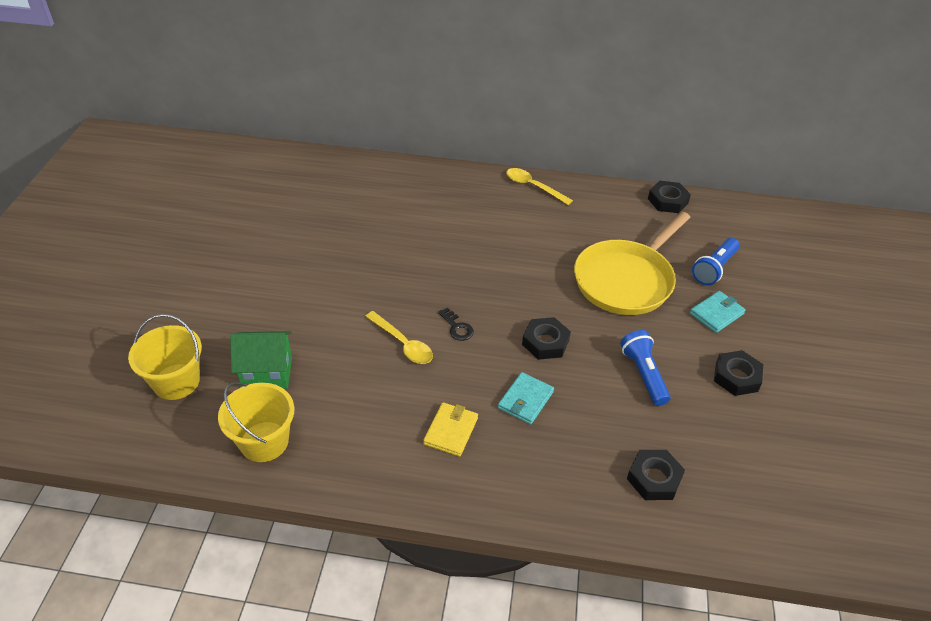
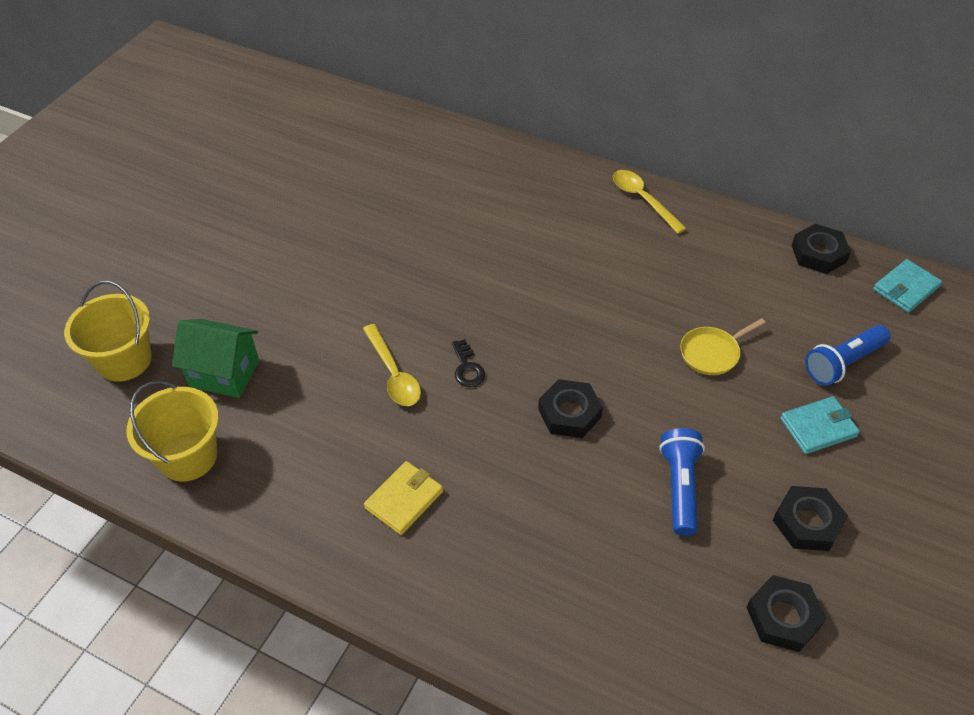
camera: 20 degrees right, 5 degrees up
turquoise wallet [498,372,554,425] -> turquoise wallet moved to [873,259,942,313]
yellow pan [574,212,690,315] -> yellow pan [680,318,766,375], size x0.44
black nut [627,450,685,500] -> black nut moved to [746,575,827,652]

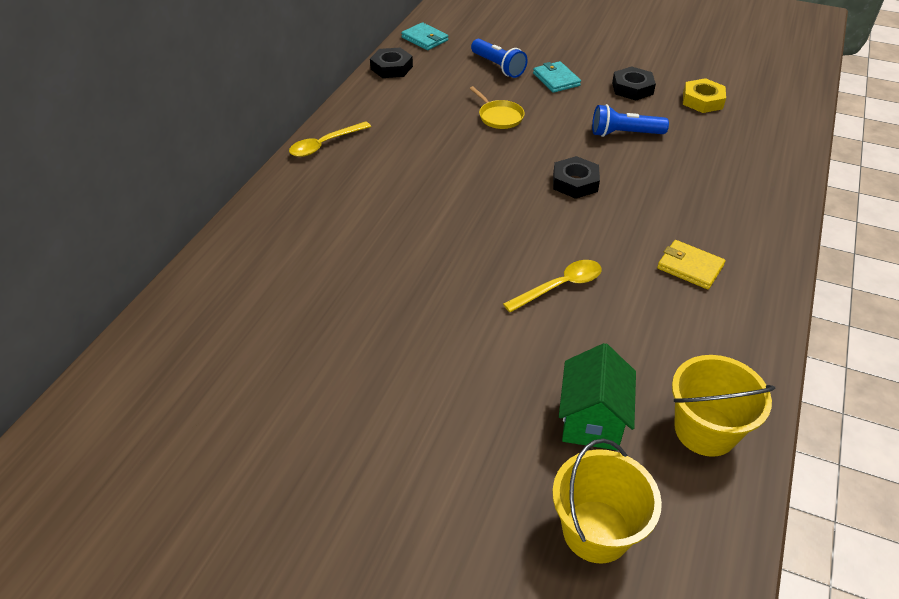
camera: 95 degrees left, 5 degrees down
black key [452,339,485,387] -> none
black nut [746,575,827,652] -> yellow nut [683,78,726,113]

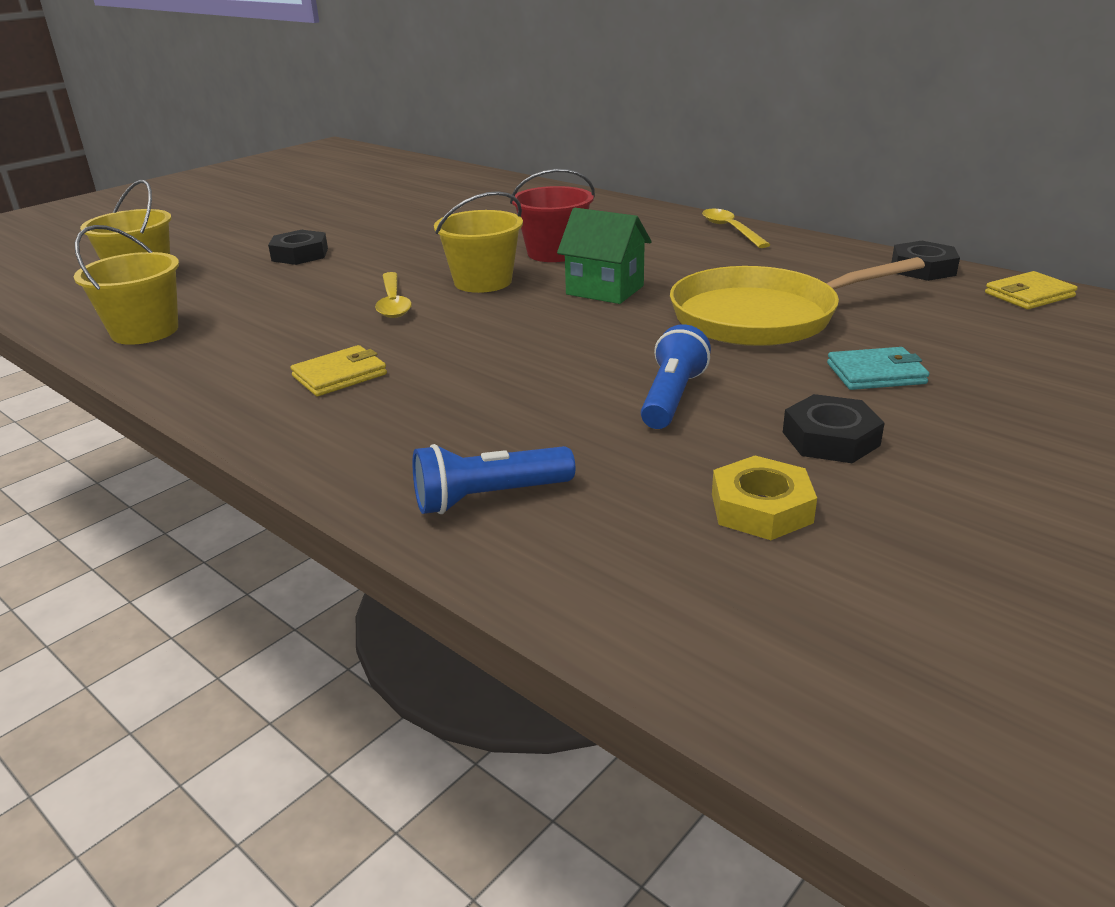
camera: 110 degrees right, 15 degrees down
turquoise wallet [401,22,448,50] -> yellow wallet [985,271,1078,309]
yellow pan [469,86,525,129] -> yellow pan [670,257,925,346], size x2.27
blue flashlight [471,39,528,78] -> blue flashlight moved to [412,444,575,514]
black nut [553,156,600,199] -> black nut moved to [268,230,328,265]
green house [559,343,636,450] -> green house moved to [557,208,652,304]
none -> yellow bucket [434,191,523,293]
none -> red bucket [510,169,595,262]

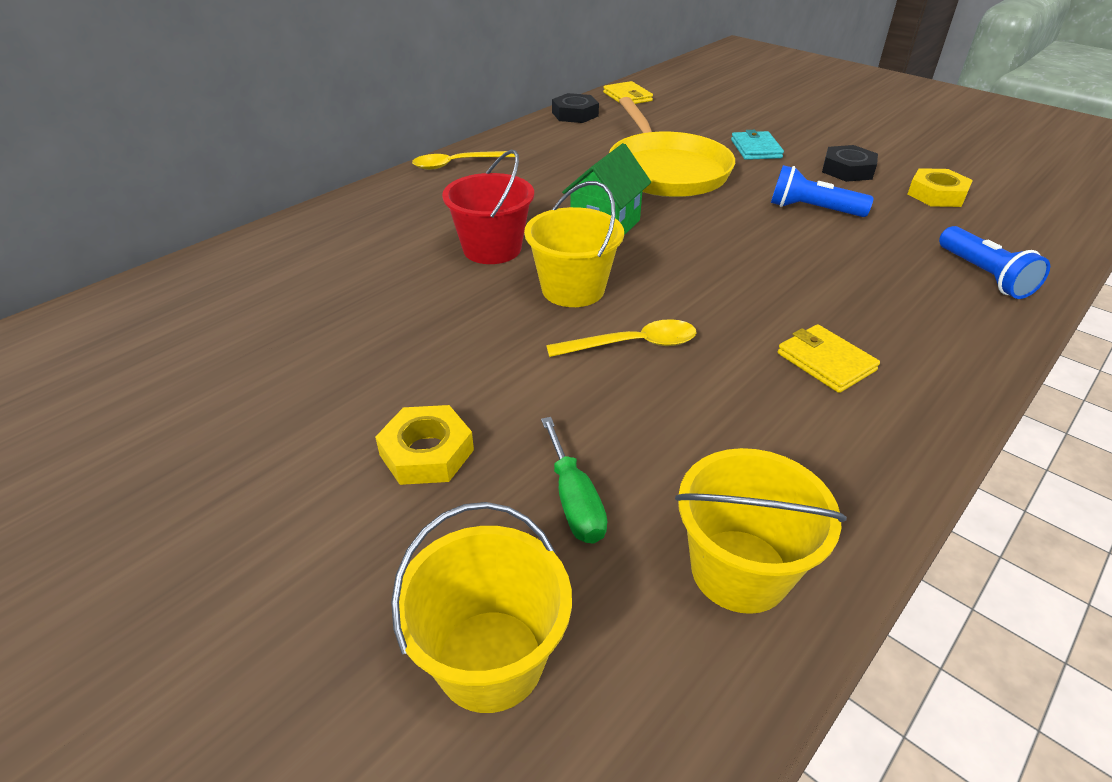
camera: 90 degrees left, 10 degrees up
black nut [268,230,328,265] -> yellow nut [375,405,474,485]
none -> green screwdriver [541,417,607,544]

